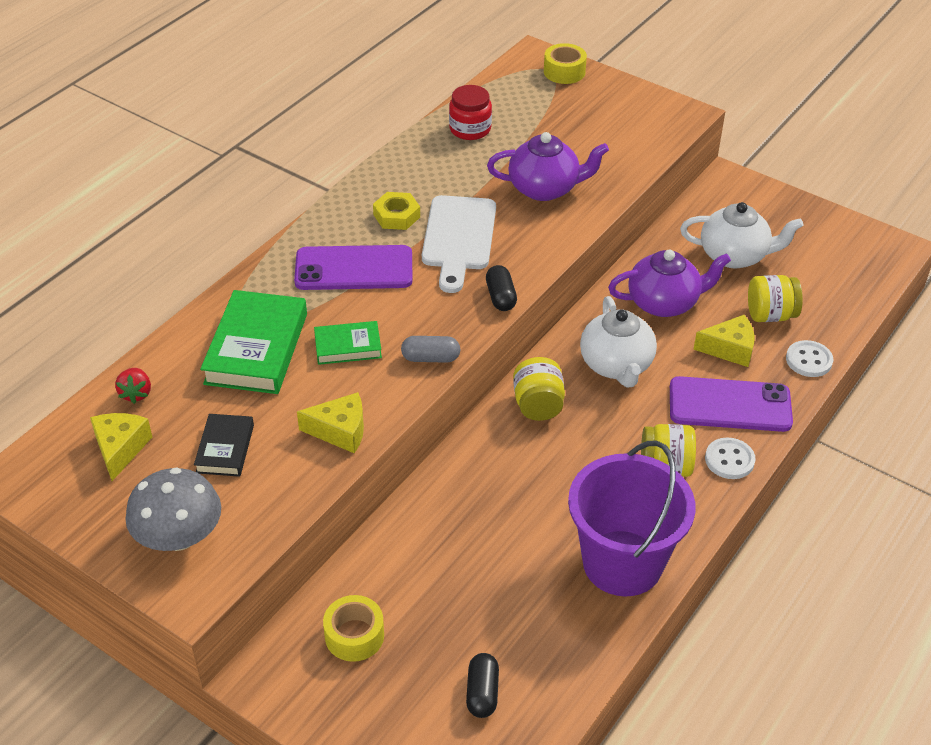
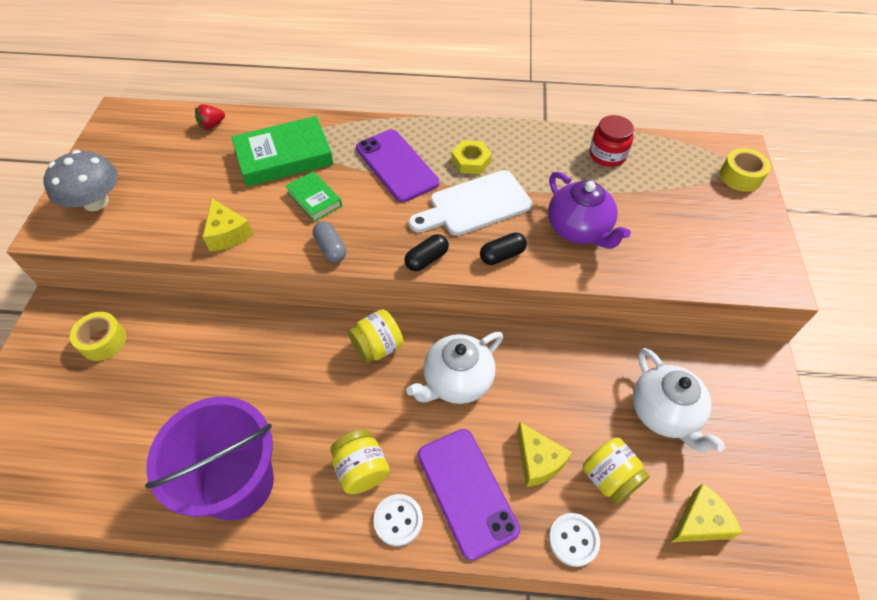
camera: 60 degrees right, 10 degrees up
yellow cheese [90,413,152,481] -> yellow cheese moved to [671,483,742,542]
black book [194,414,254,477] -> none
black capsule [466,653,499,718] -> black capsule moved to [480,232,527,265]
purple teapot [608,249,731,317] -> none

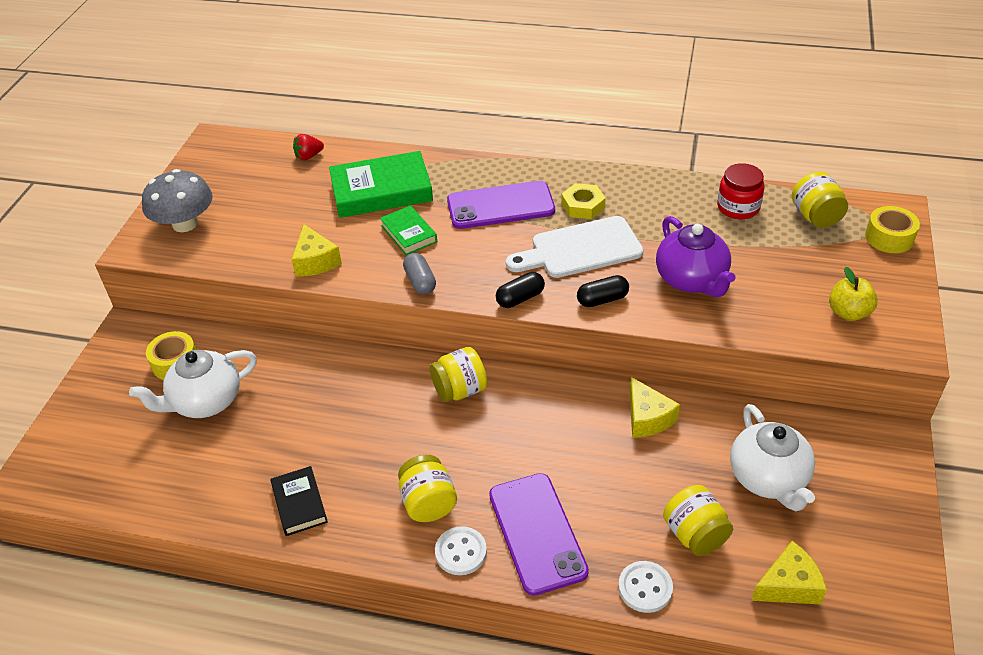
camera: 10 degrees right, 10 degrees down
purple bucket [145,397,274,520] -> black book [271,466,328,536]
purple phone [356,129,439,202] -> purple phone turned 75 degrees counterclockwise [447,181,555,229]
white teapot [406,332,503,404] -> white teapot moved to [129,350,257,418]
yellow cheese [517,422,572,487] -> yellow cheese moved to [629,377,680,438]
none -> yellow jar [792,172,848,228]
none -> yellow apple [829,267,878,321]

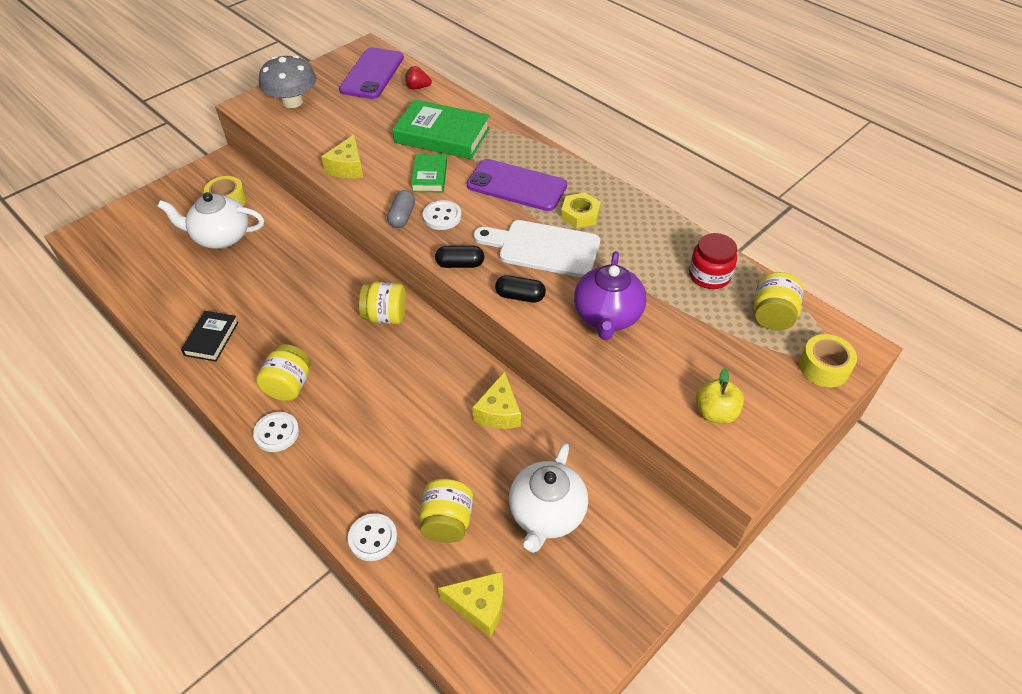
camera: 30 degrees right, 5 degrees up
purple phone [489,473,589,596] -> purple phone moved to [339,47,404,99]
none -> white button [423,200,462,230]

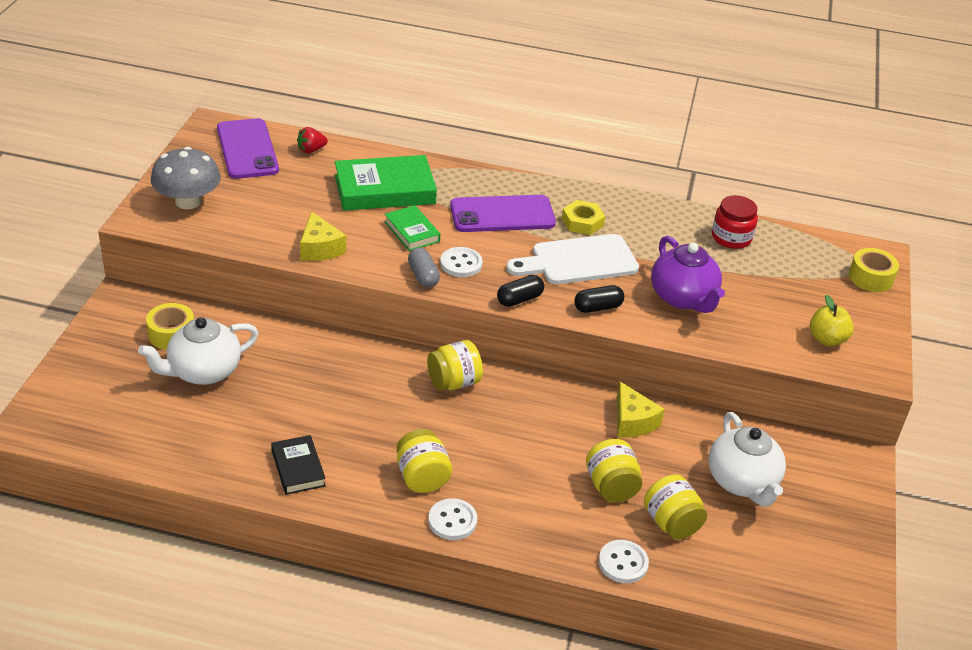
camera: 35 degrees left, 10 degrees down
yellow cheese [438,572,503,637] -> none
yellow jar [754,272,803,331] -> yellow jar moved to [586,439,643,502]

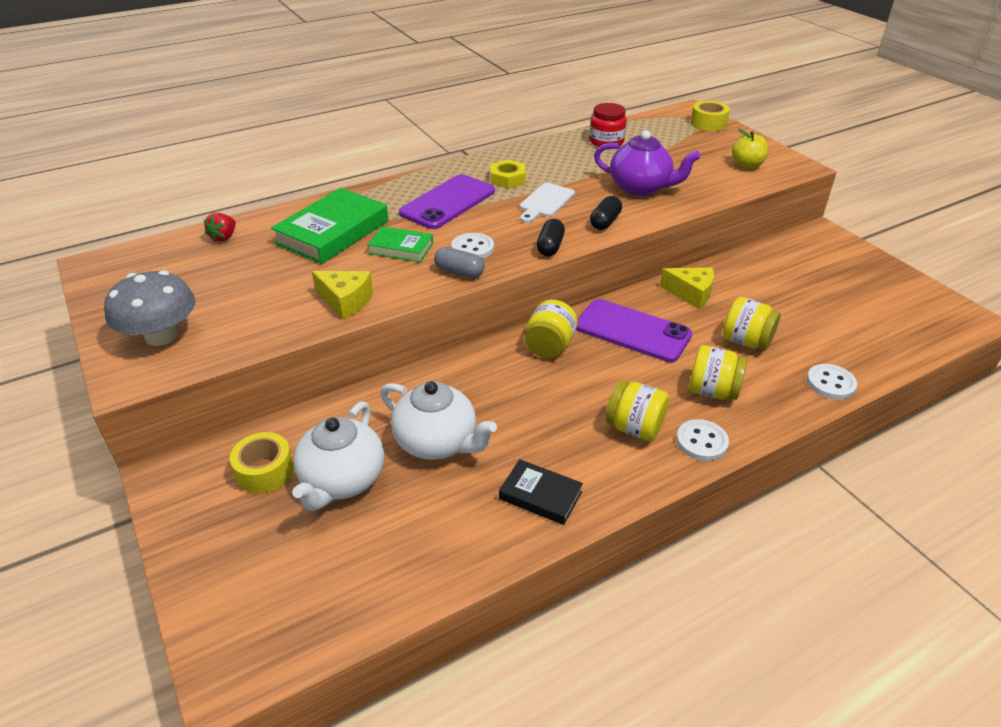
camera: 40 degrees left, 0 degrees up
purple phone [217,118,279,179] -> purple phone moved to [576,299,692,362]
white cutting board [506,234,639,284] -> white cutting board [520,183,575,223], size x0.64
yellow jar [644,474,707,540] -> yellow jar moved to [689,345,747,400]
white teapot [708,412,786,507] -> white teapot moved to [381,381,497,460]

